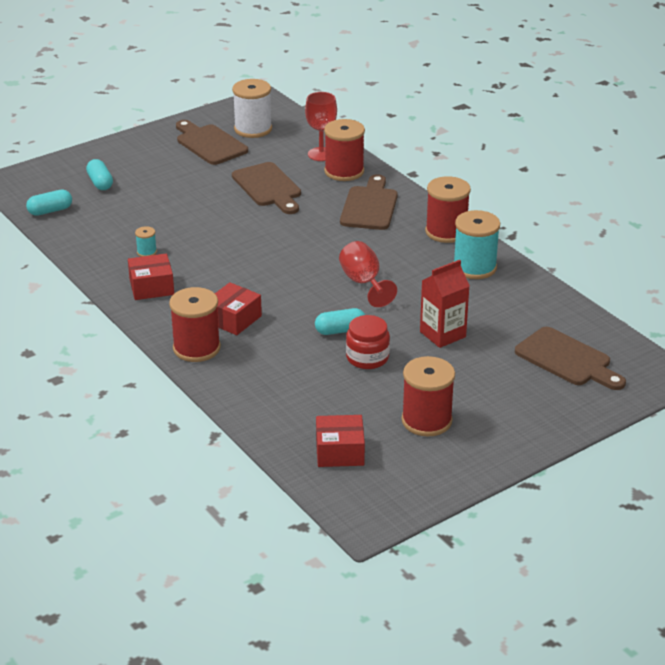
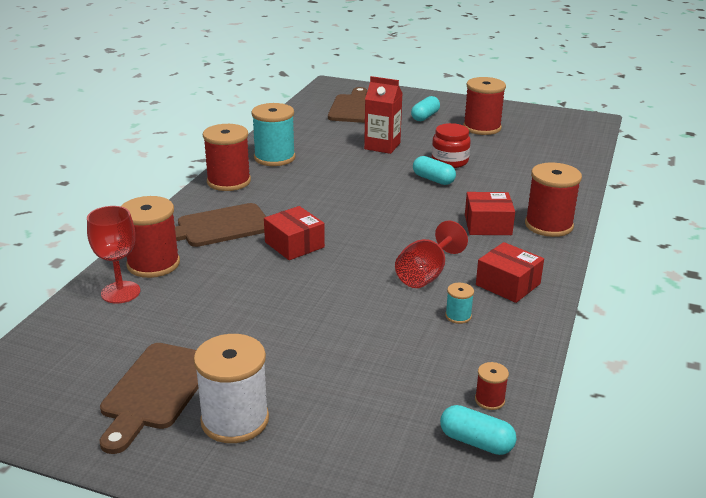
camera: 125 degrees left, 5 degrees down
turquoise capsule [86,159,113,190] -> turquoise capsule moved to [411,96,440,121]
white spool [232,79,272,138] -> white spool moved to [194,334,269,443]
brown cutting board [232,162,301,214] -> none
red box [316,415,365,467] -> red box moved to [264,206,325,260]
red goblet [339,241,397,307] -> red goblet moved to [395,221,468,288]
none -> red spool [475,362,509,410]

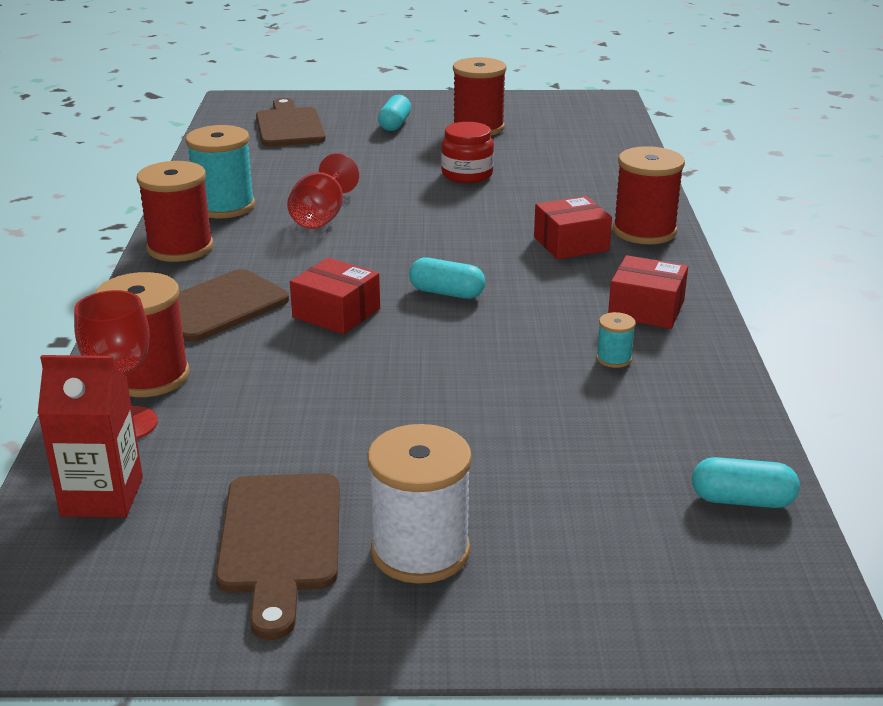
camera: 20 degrees left, 0 degrees up
red carton [364,76,403,154] -> red carton moved to [38,355,143,518]
red goblet [395,221,468,288] -> red goblet moved to [287,153,359,229]
turquoise capsule [413,156,456,185] -> turquoise capsule moved to [409,258,485,299]
red spool [475,362,509,410] -> none

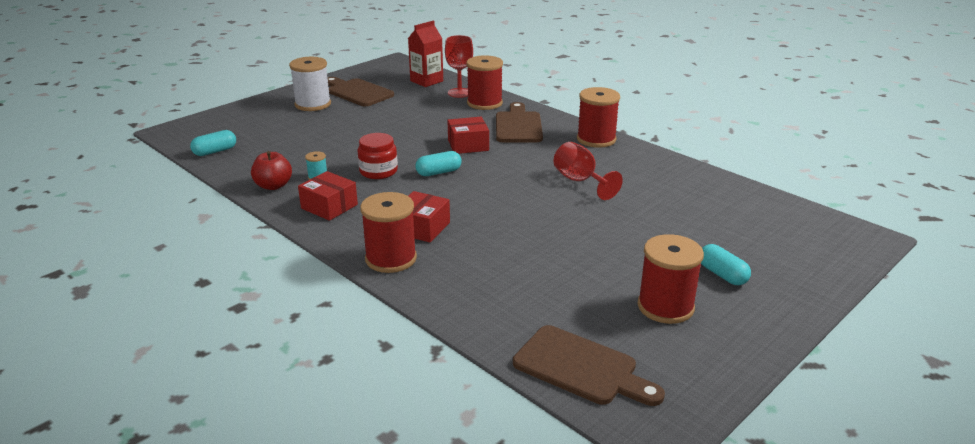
camera: 135 degrees right, 0 degrees up
turquoise spool [185,125,255,218] -> none
brown cutting board [256,98,326,147] -> brown cutting board moved to [513,325,665,406]
red jar [441,122,494,183] -> red jar moved to [358,133,398,179]
red box [608,255,688,329] -> red box turned 60 degrees clockwise [298,171,358,221]
none -> red apple [251,151,292,190]

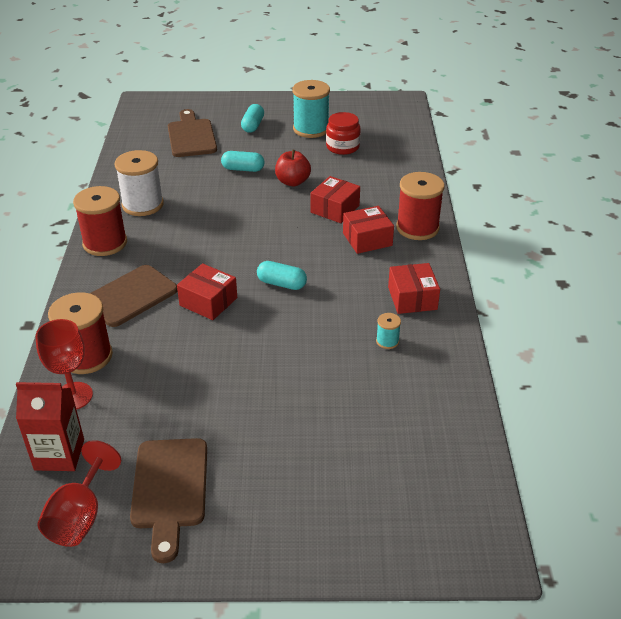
camera: 135 degrees left, 10 degrees up
turquoise capsule [190,130,236,156] -> turquoise capsule moved to [221,151,264,172]
red apple [251,151,292,190] -> red apple moved to [275,150,311,186]
white spool [289,57,331,111] -> white spool moved to [114,150,164,216]
red jar [358,133,398,179] -> red jar moved to [326,112,361,155]
brown cutting board [513,325,665,406] -> brown cutting board moved to [168,109,217,157]
red goblet [554,142,623,200] -> red goblet moved to [38,440,121,547]
red spool [637,234,704,324] -> turquoise spool [293,80,330,138]
none -> red box [310,176,360,223]

